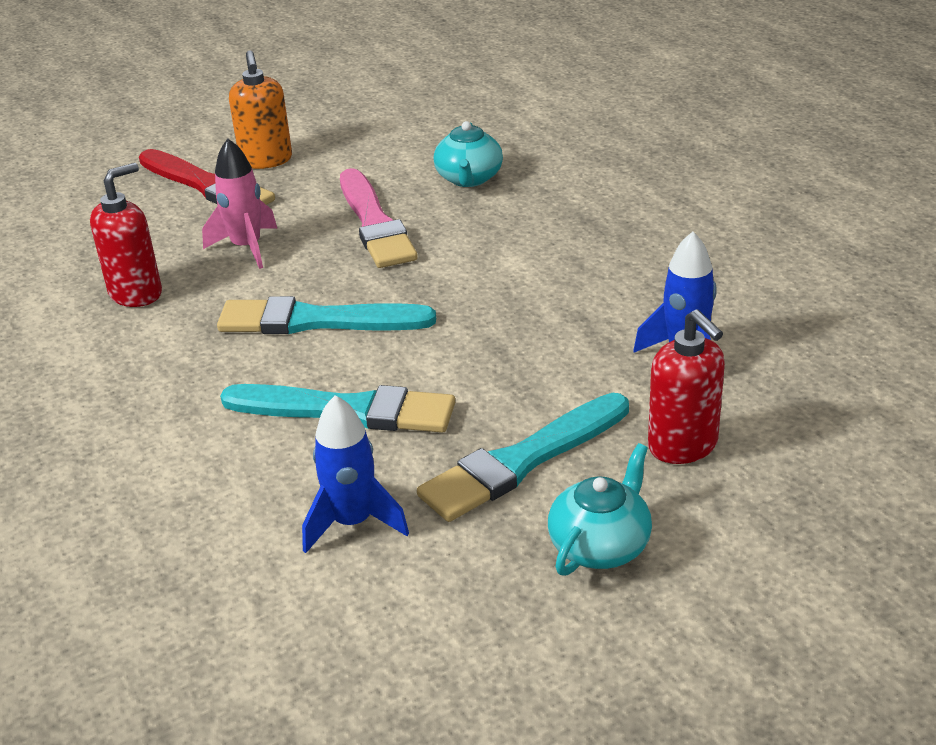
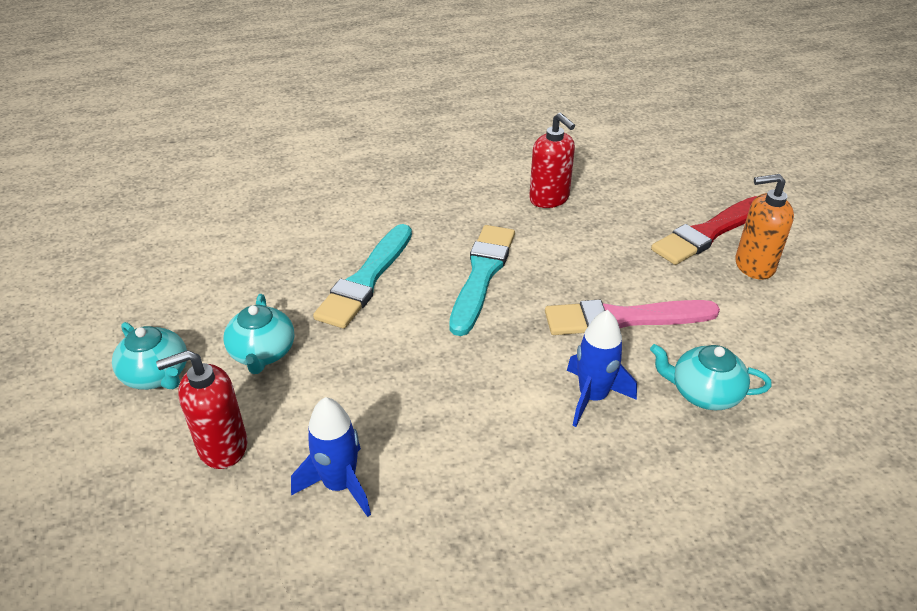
camera: 100 degrees right, 5 degrees up
pink rocket [202,138,277,269] -> none
blue rocket [302,395,409,553] -> blue rocket moved to [567,310,637,427]
turquoise brush [417,393,629,522] -> turquoise teapot [224,294,294,374]

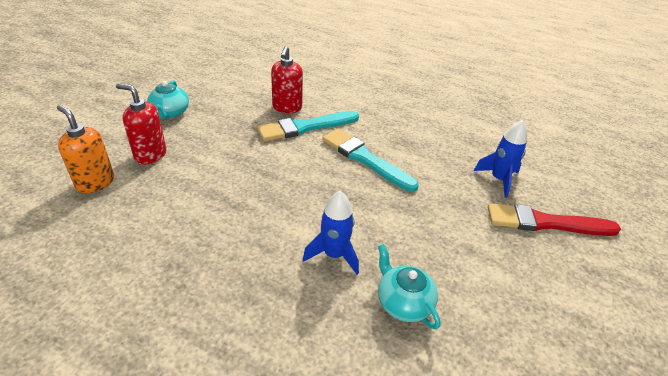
camera: 40 degrees right, 0 degrees up
turquoise teapot [224,294,294,374] -> none
blue rocket [291,397,371,517] -> blue rocket moved to [474,120,527,198]
turquoise brush [449,225,515,336] -> turquoise brush turned 105 degrees counterclockwise [322,129,419,192]
red soap dispenser [529,113,575,208] -> red soap dispenser moved to [271,46,303,113]
pink brush [545,300,720,335] -> none
orange soap dispenser [735,174,794,280] -> orange soap dispenser moved to [57,105,114,193]

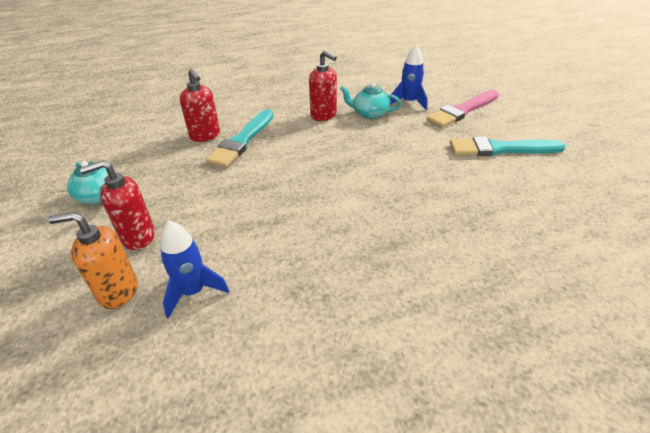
camera: 40 degrees left, 0 degrees up
blue rocket [303,191,359,274] -> blue rocket moved to [160,220,229,319]
turquoise brush [322,129,419,192] -> turquoise brush moved to [450,137,566,156]
turquoise teapot [378,244,441,329] -> turquoise teapot moved to [340,83,401,119]
red brush [488,203,621,236] -> pink brush [426,90,499,128]
none -> red soap dispenser [309,51,337,121]

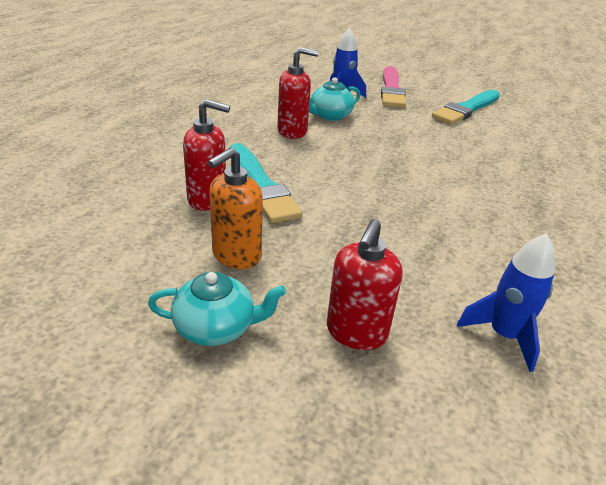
camera: 50 degrees left, 5 degrees down
orange soap dispenser [48,212,138,309] -> orange soap dispenser moved to [208,147,263,269]

